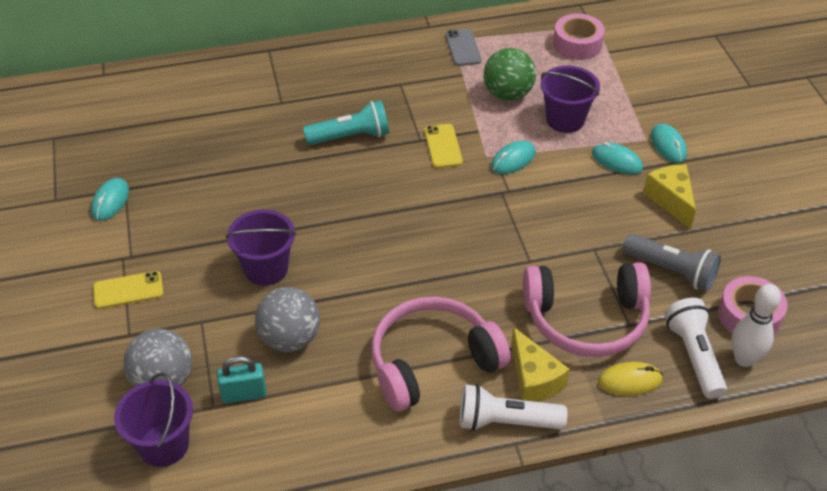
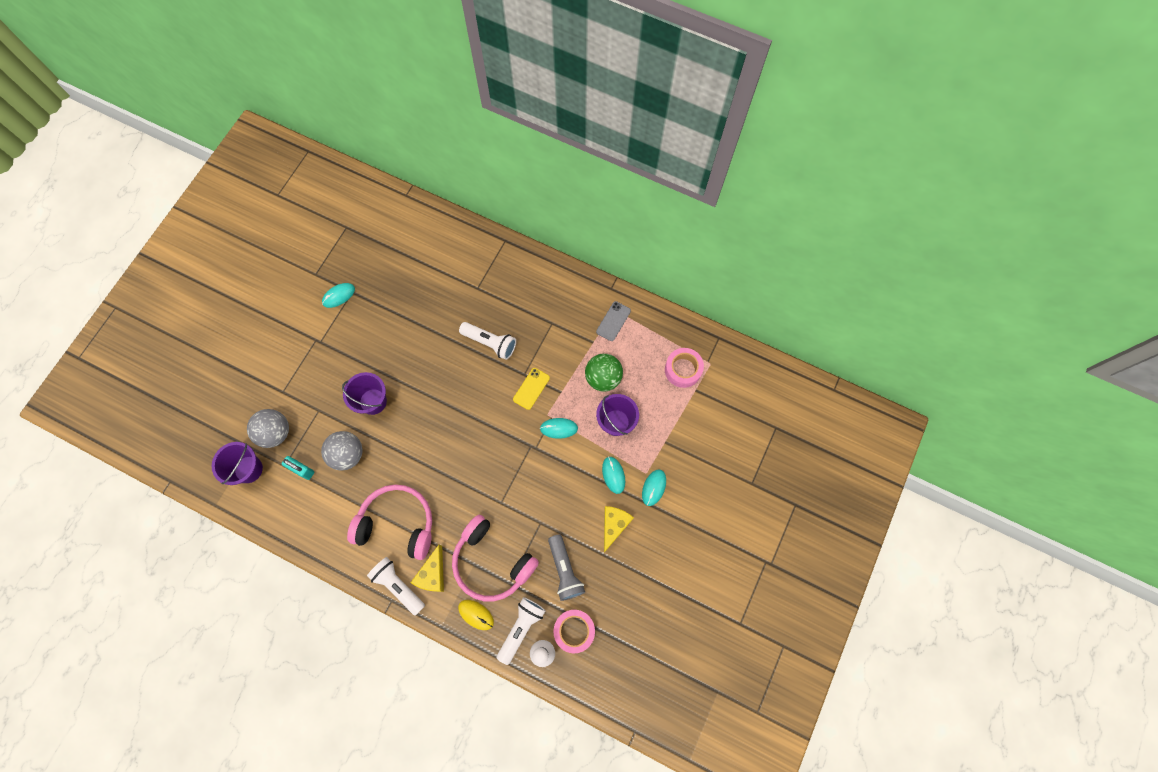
camera: 40 degrees right, 25 degrees up
yellow phone [93,271,163,309] -> none
turquoise flashlight [303,100,389,145] -> white flashlight [459,322,516,360]

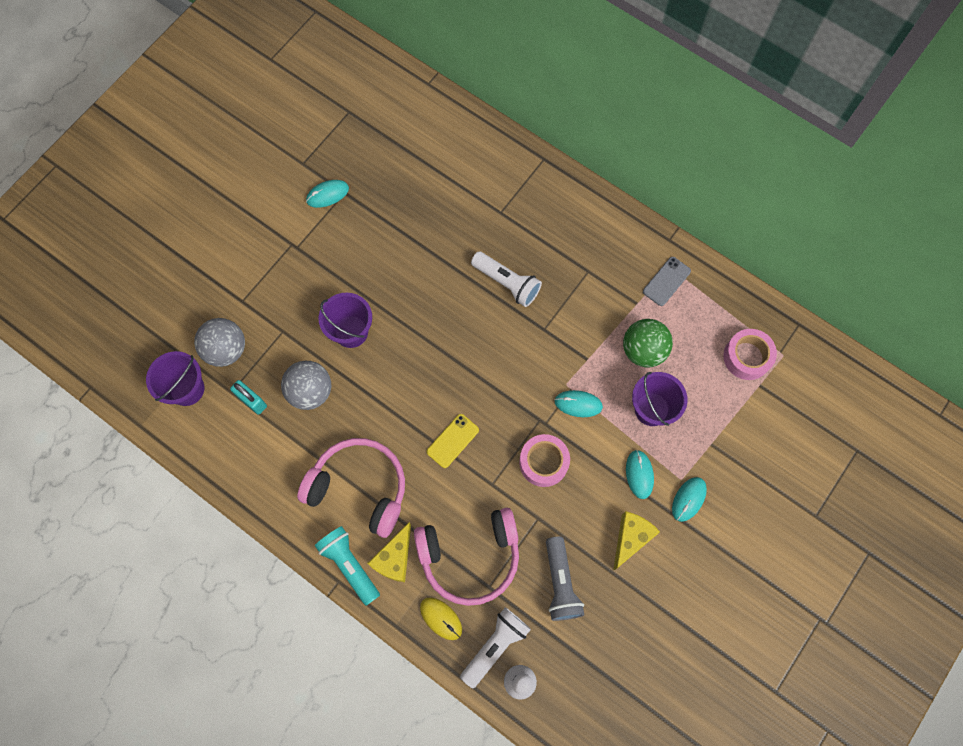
camera: 10 degrees right, 0 degrees up
white flashlight [367,557,425,616] -> turquoise flashlight [315,526,380,606]
pink headphones [452,515,539,601] -> pink headphones turned 60 degrees counterclockwise [414,508,519,606]
yellow phone [513,368,550,410] -> yellow phone moved to [427,414,479,468]
pink tape [553,610,595,653] -> pink tape moved to [519,434,570,487]

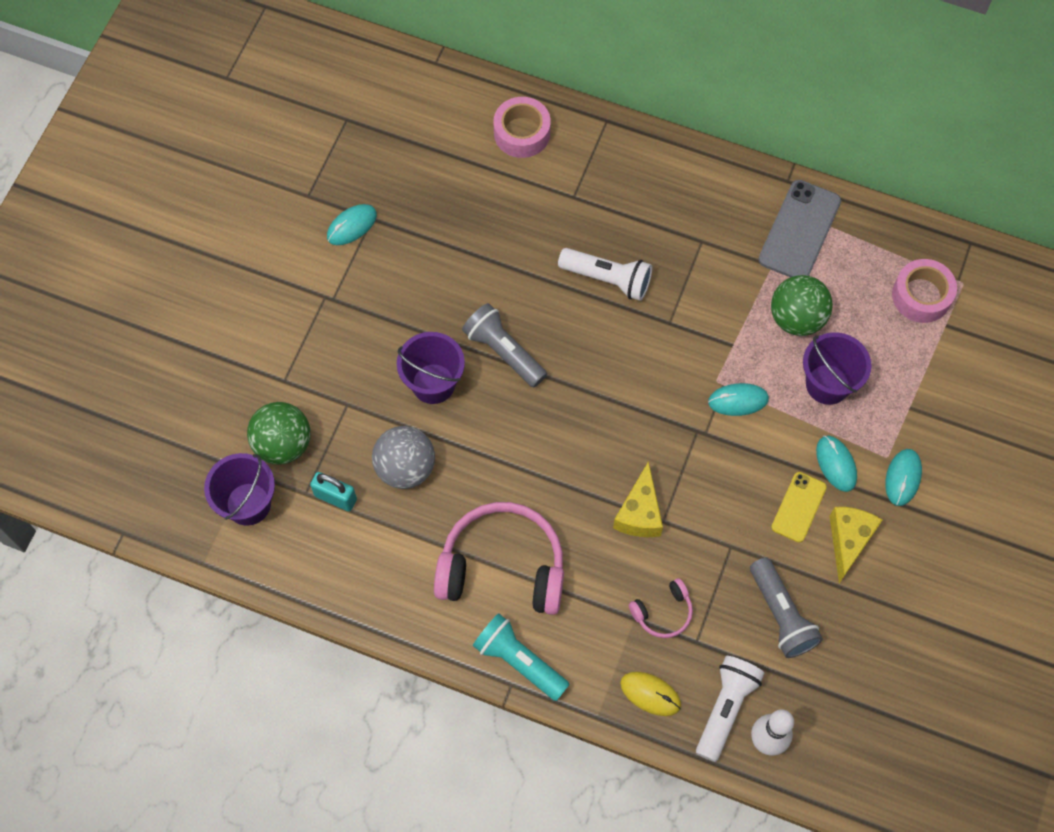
camera: 15 degrees left, 5 degrees down
grey ball [194,318,245,367] -> green ball [247,402,311,465]
yellow cheese [367,522,411,582] -> yellow cheese moved to [613,461,663,537]
pink headphones [414,508,519,606] -> pink headphones [629,578,693,638], size x0.47
yellow phone [427,414,479,468] -> yellow phone moved to [771,472,827,543]
pink tape [519,434,570,487] -> pink tape moved to [494,97,551,158]
grey phone [643,257,691,306] -> grey phone [758,180,841,277], size x1.63
none -> grey flashlight [462,303,547,387]

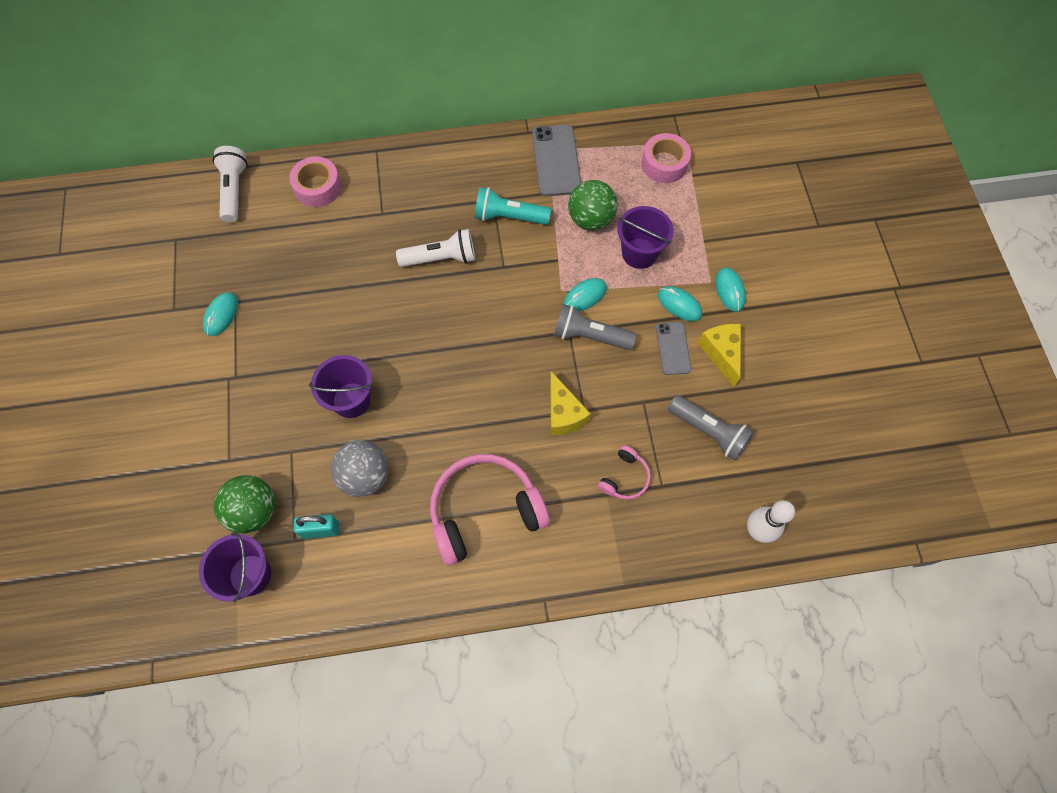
camera: 30 degrees left, 0 degrees up
grey flashlight [462,303,547,387] -> grey flashlight moved to [554,304,637,350]
turquoise flashlight [473,613,570,701] -> turquoise flashlight moved to [475,187,551,225]
yellow mouse [620,672,681,716] -> none
white flashlight [696,656,765,762] -> white flashlight moved to [212,146,247,222]
yellow phone [771,472,827,543] -> grey phone [656,322,691,375]

